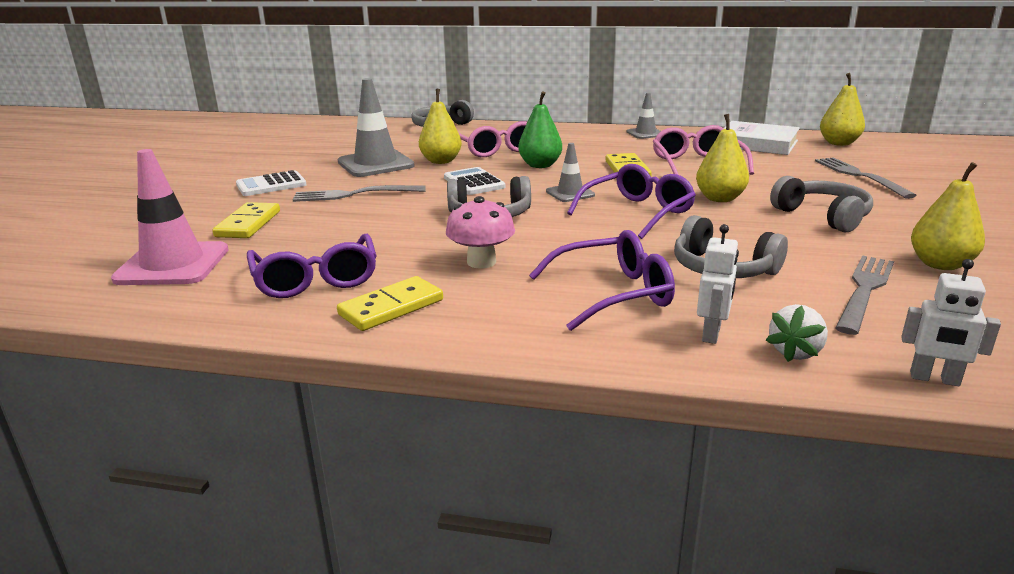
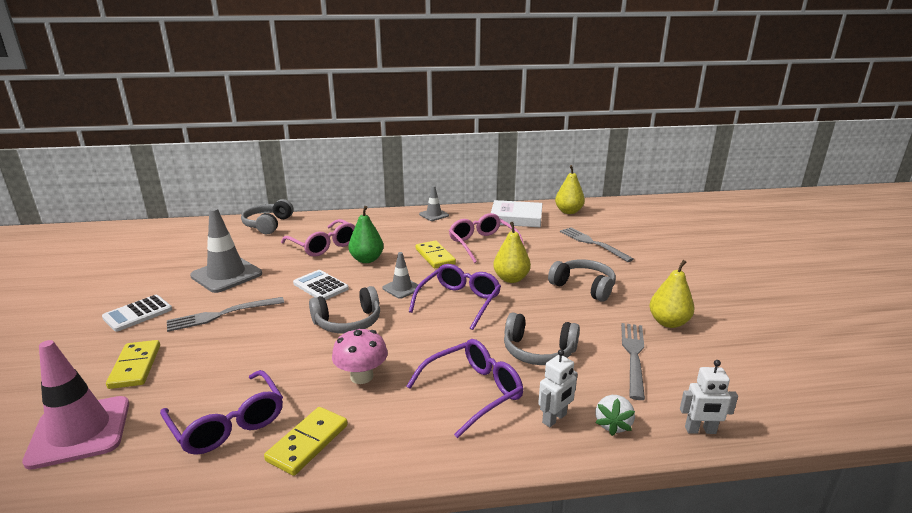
camera: 20 degrees left, 0 degrees up
yellow pear [419,89,462,164] -> none
white robot [697,224,739,344] -> white robot turned 45 degrees clockwise [538,349,578,427]

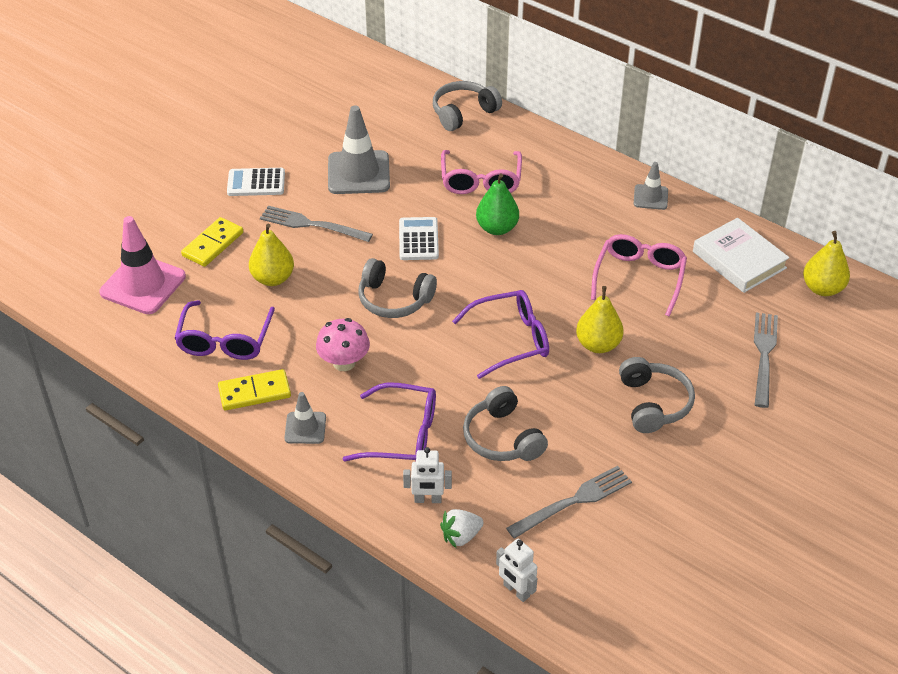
camera: 45 degrees right, 20 degrees up
grey traffic cone [382,252,422,299] -> grey traffic cone moved to [284,392,326,444]
yellow domino [416,240,456,268] -> none
yellow pear [649,260,695,328] -> yellow pear moved to [249,223,294,286]

